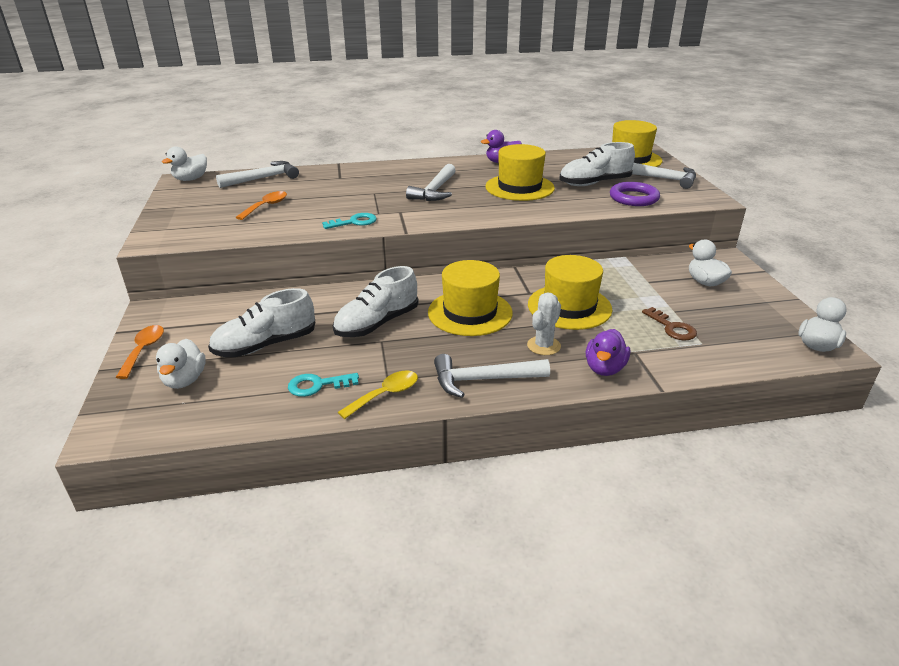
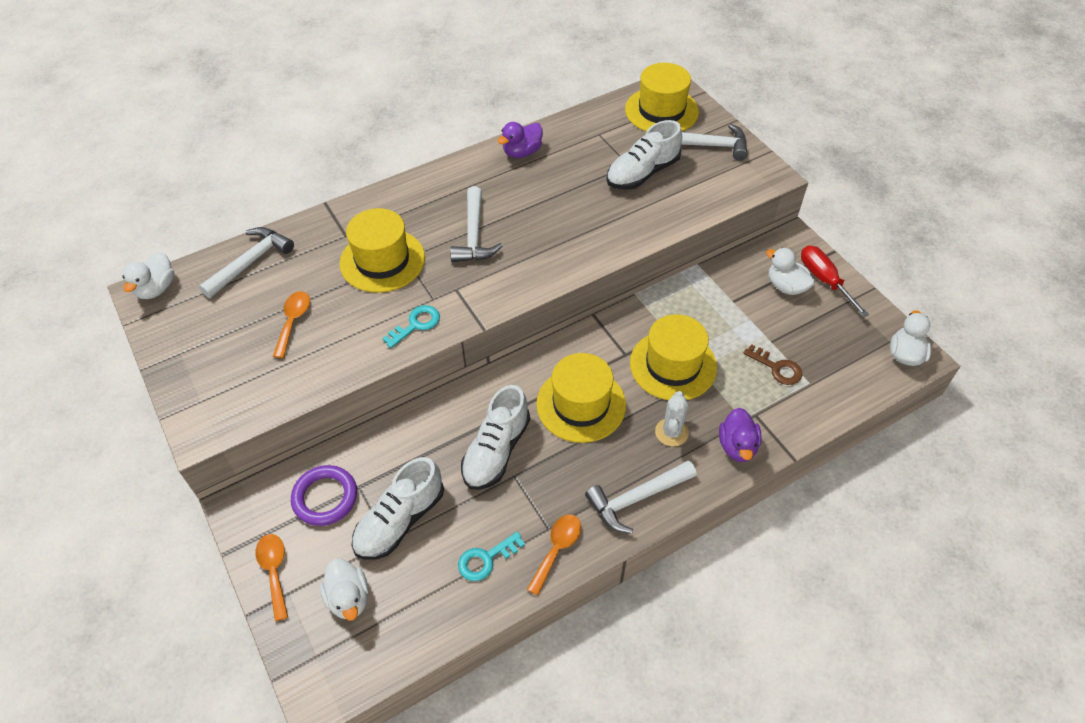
camera: 20 degrees left, 20 degrees up
yellow spoon [338,370,418,419] -> orange spoon [527,514,581,595]
yellow hat [485,144,555,201] -> yellow hat moved to [340,208,425,293]
purple ring [610,182,660,206] -> purple ring moved to [291,465,357,526]
none -> red screwdriver [801,245,869,317]

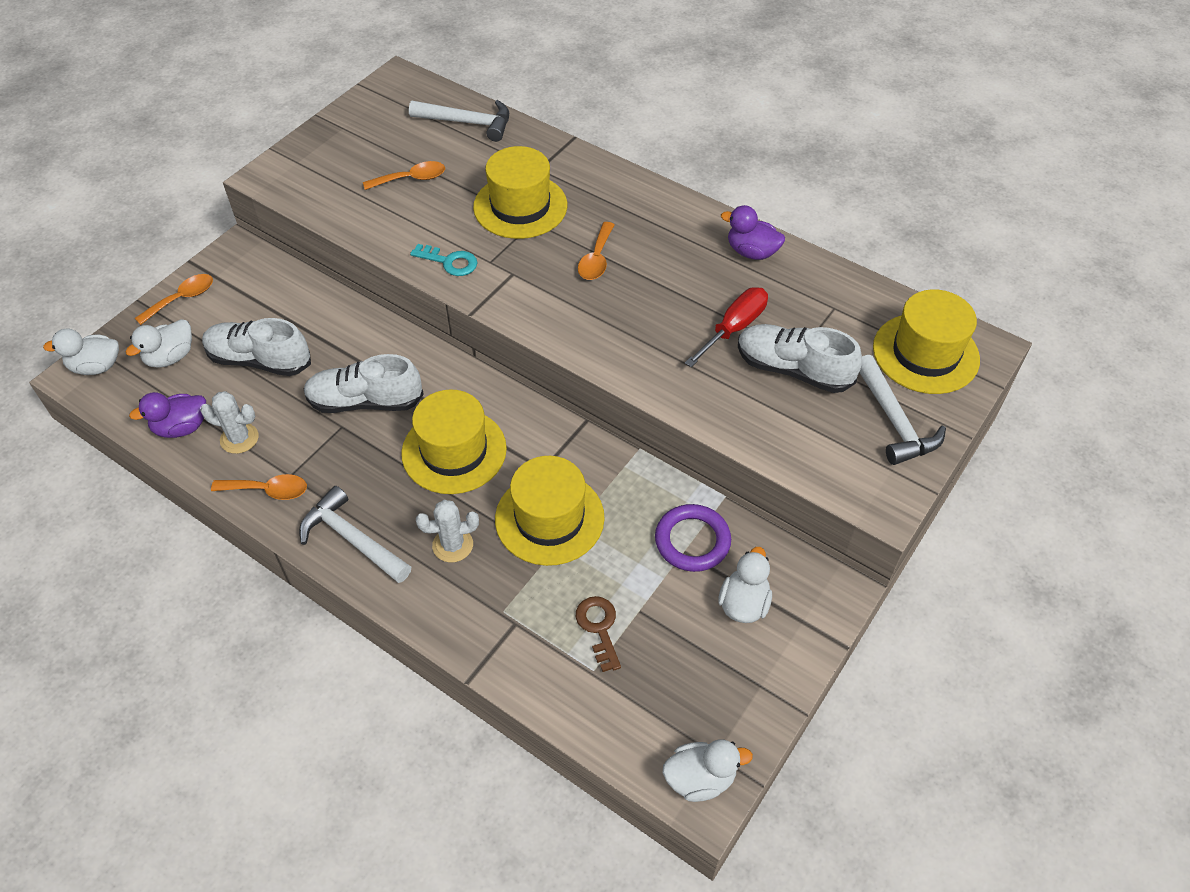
camera: 65 degrees right, 0 degrees up
white duck [122,252,174,299] -> white duck moved to [43,329,119,375]
purple ring [291,465,357,526] -> purple ring moved to [655,504,731,572]
white hammer [450,186,503,262] -> orange spoon [578,222,615,280]
turquoise key [458,532,525,581] -> white cactus [200,391,259,454]
purple duck [719,408,762,462] -> purple duck moved to [129,392,206,438]
brown key [744,344,802,385] -> brown key turned 150 degrees clockwise [576,596,621,672]
red screwdriver [801,245,869,317] -> red screwdriver moved to [685,287,768,367]

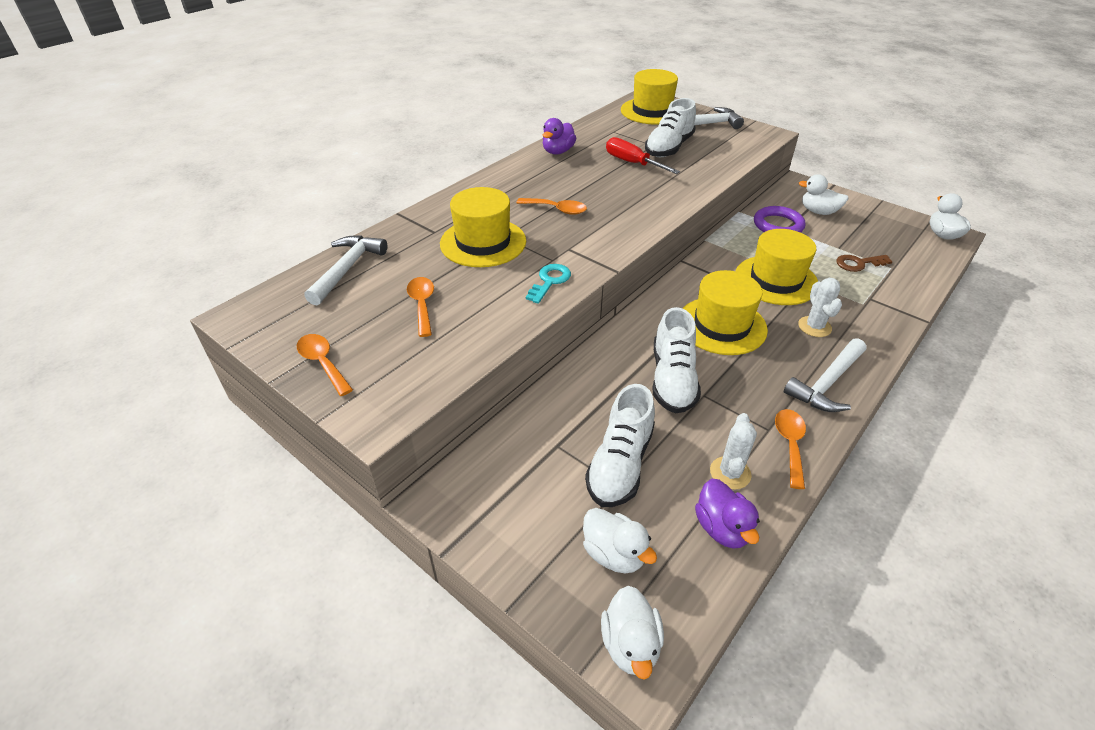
camera: 85 degrees left, 10 degrees down
orange spoon [135,274,213,325] -> orange spoon moved to [297,334,353,396]

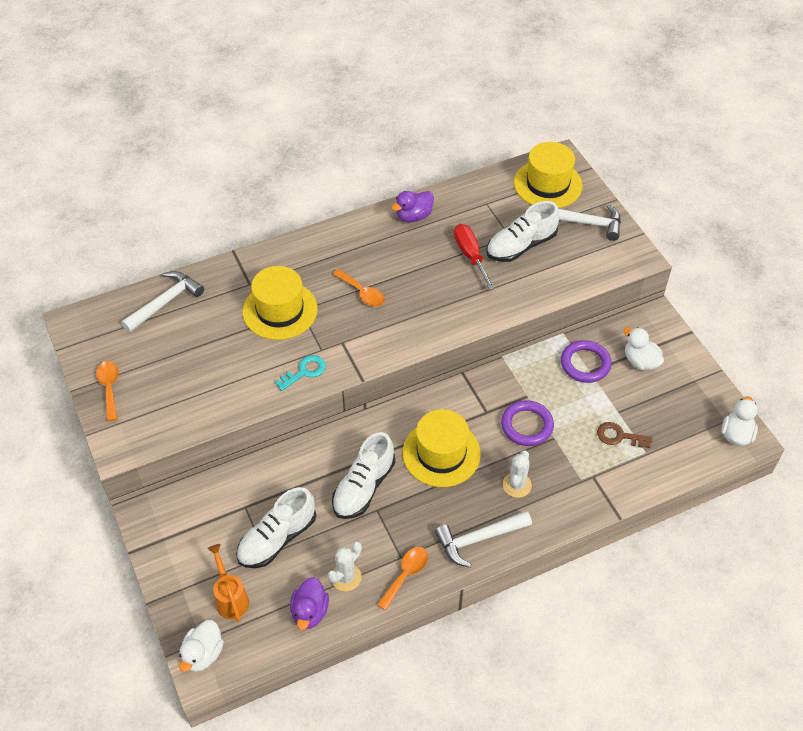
camera: 25 degrees right, 10 degrees up
orange spoon [407,277,434,337] -> none
white duck [583,508,657,573] -> orange watering can [207,544,249,622]
yellow hat [736,229,818,305] -> purple ring [501,400,554,446]

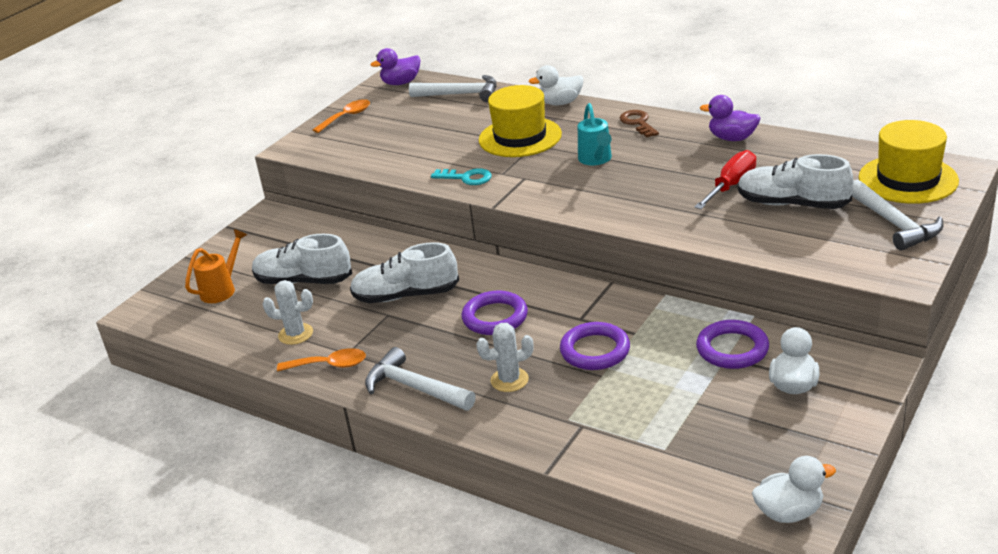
camera: 60 degrees right, 20 degrees down
white duck [179,620,224,672] -> white duck moved to [529,65,583,105]
purple duck [290,577,329,630] -> purple duck moved to [371,48,420,85]
orange spoon [333,269,385,307] -> turquoise watering can [578,103,612,165]
yellow hat [403,409,481,487] -> purple ring [462,291,528,335]
brown key [597,422,652,448] -> brown key moved to [620,110,659,137]

